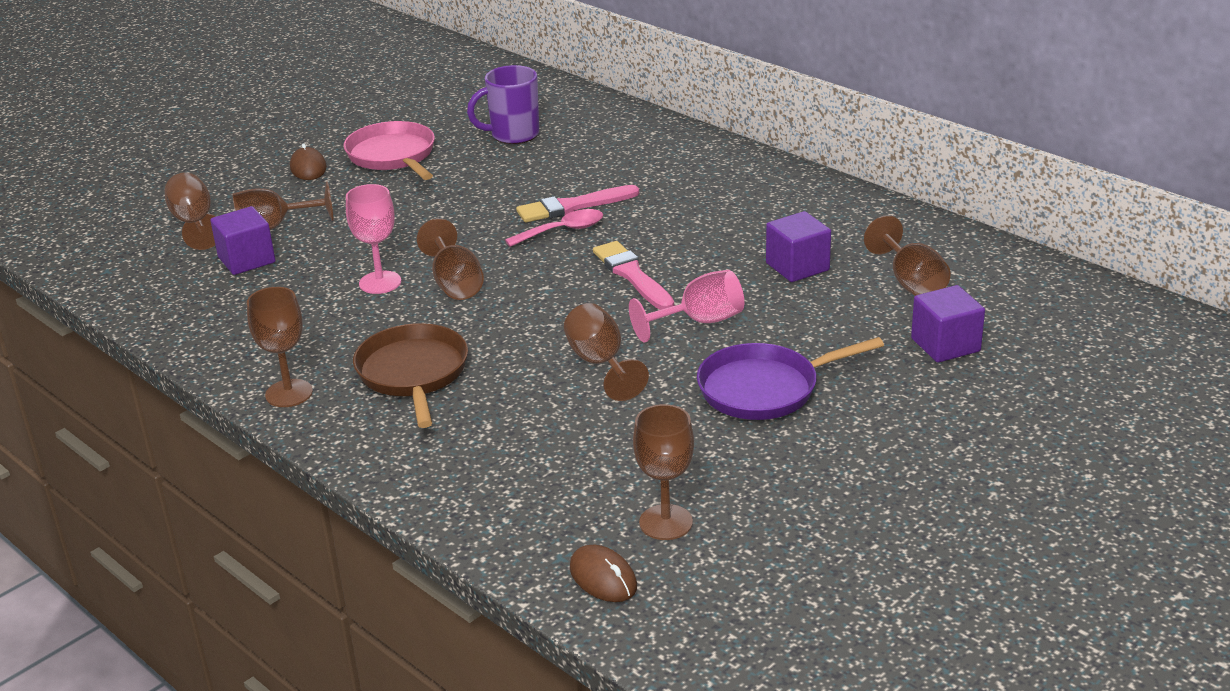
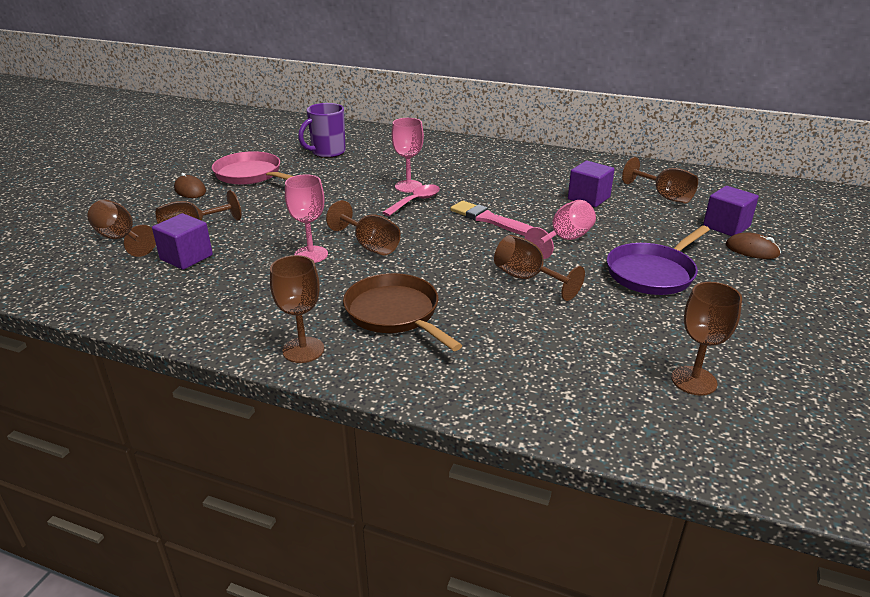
camera: 25 degrees left, 0 degrees up
pink brush [516,185,639,222] -> pink goblet [392,118,424,192]
brown mouse [570,545,637,602] -> brown mouse moved to [726,233,781,259]

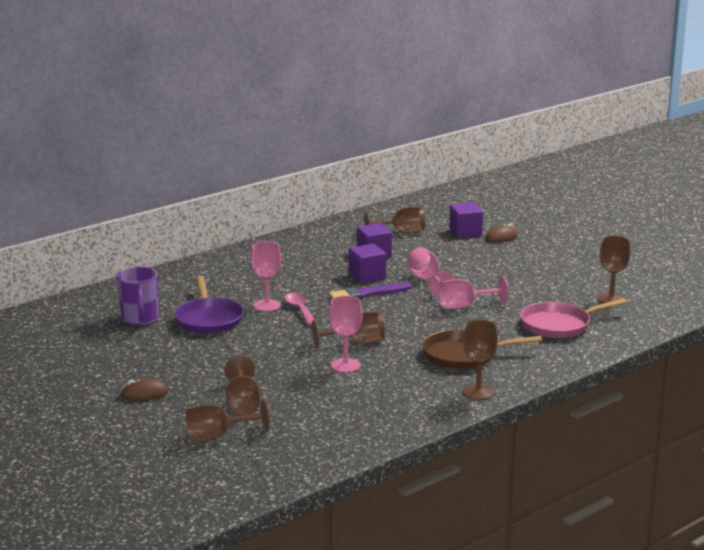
camera: 60 degrees left, 10 degrees down
purple cube [152,213,213,270] -> purple cube moved to [349,244,386,284]
pink pan [212,151,293,185] -> pink pan moved to [520,298,627,338]
pink brush [450,201,533,236] -> purple brush [329,282,412,299]
brown goblet [494,235,585,301] -> pink goblet [439,276,509,309]
purple pan [607,226,710,295] -> purple pan moved to [174,276,244,334]

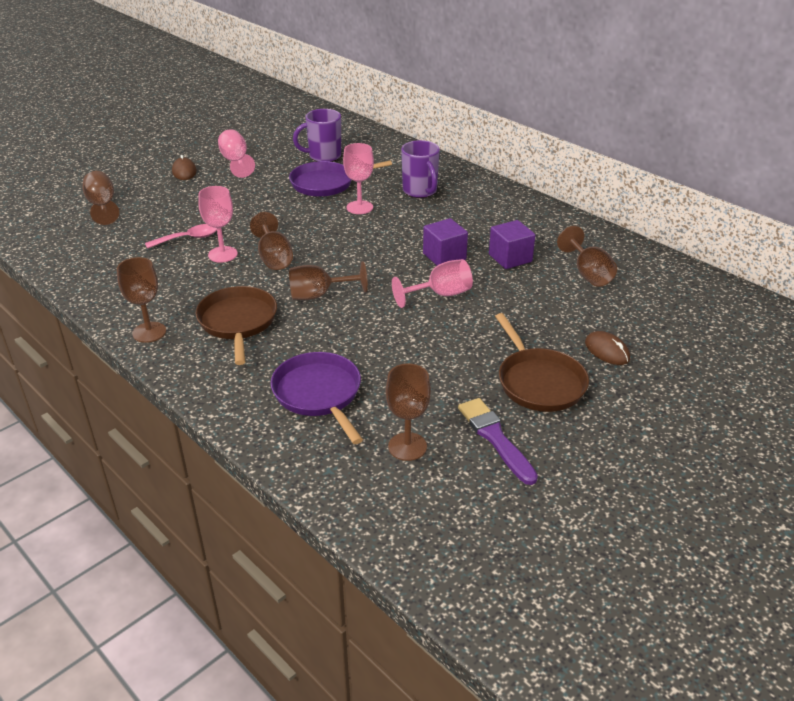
camera: 85 degrees right, 15 degrees up
brown goblet [224,355,261,416] -> brown goblet moved to [289,261,368,300]
pink spoon [285,293,317,326] -> pink spoon moved to [145,224,217,249]
purple brush [329,282,412,299] -> purple brush moved to [458,398,538,485]
pink goblet [439,276,509,309] -> pink goblet moved to [218,129,255,178]
purple cube [449,202,483,238] -> none
pink pan [520,298,627,338] -> purple pan [271,352,363,444]
none -> purple mug [401,140,440,198]
none -> brown pan [495,313,589,412]

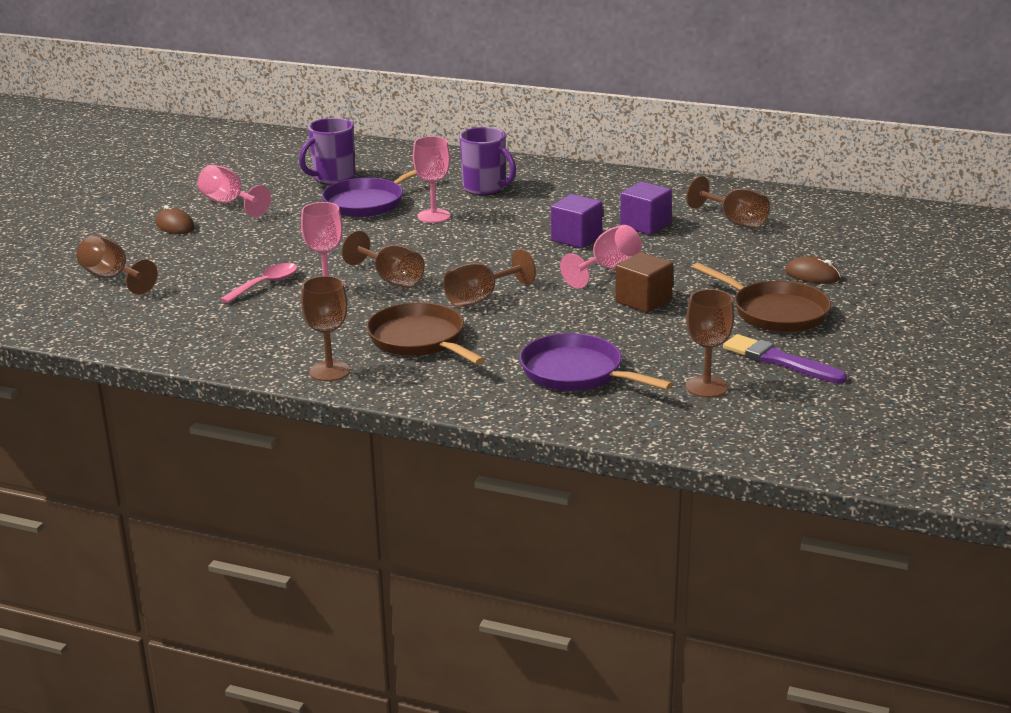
camera: 25 degrees left, 10 degrees down
none -> brown cube [615,252,673,313]

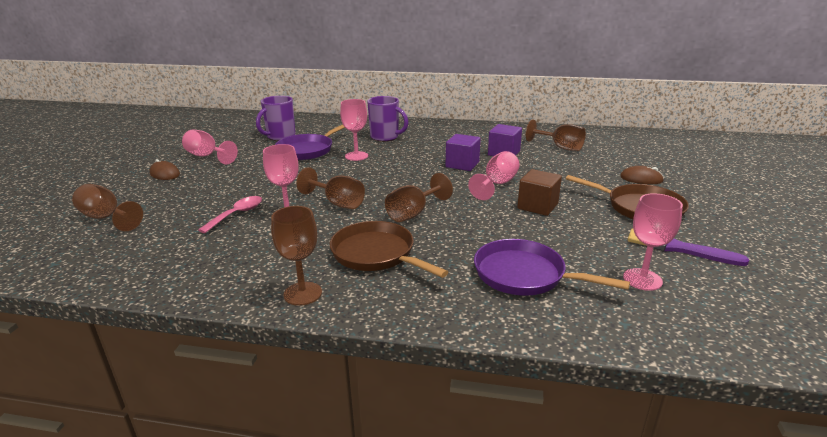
camera: 10 degrees left, 0 degrees up
brown goblet [686,289,734,398] -> pink goblet [623,193,683,291]

